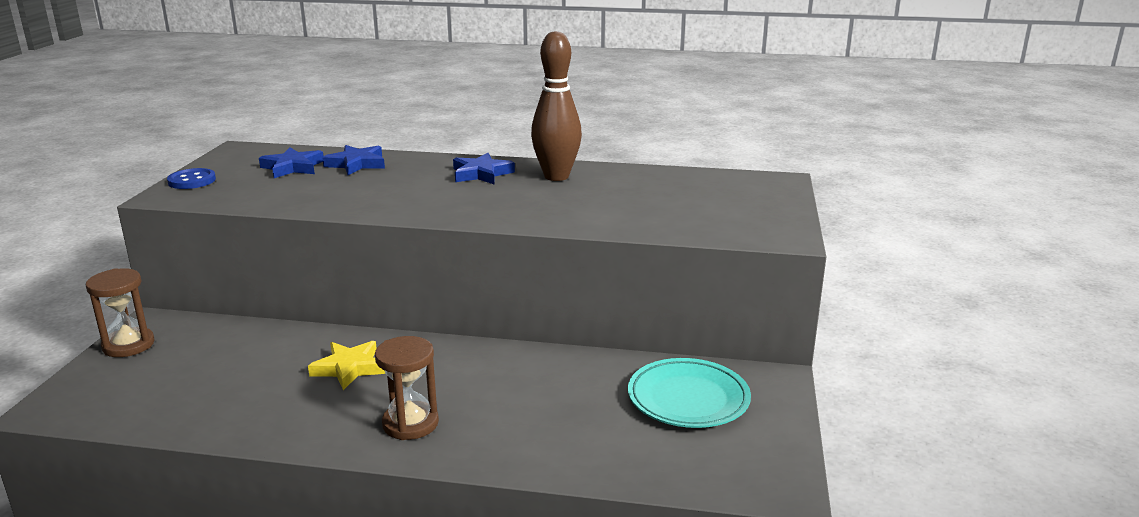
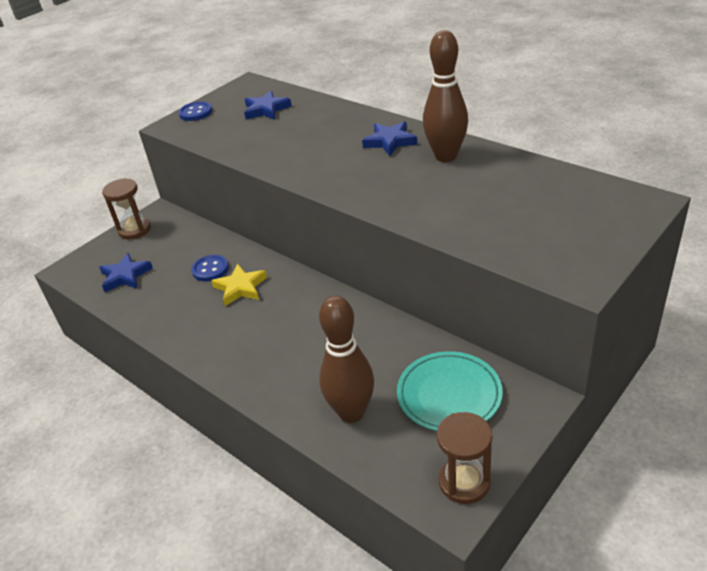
camera: 35 degrees right, 15 degrees up
blue star [322,145,385,175] -> blue star moved to [99,253,153,292]
brown hourglass [375,336,439,440] -> brown hourglass moved to [437,412,492,504]
none -> blue button [191,255,229,281]
none -> brown bowling pin [319,296,374,423]

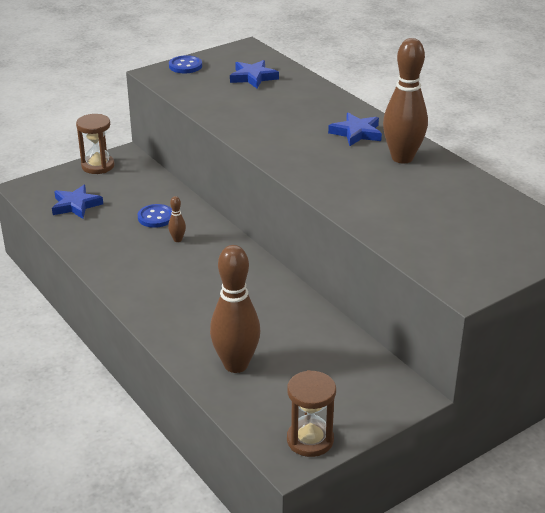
camera: 10 degrees right, 5 degrees down
yellow star [212,264,267,306] -> brown bowling pin [168,196,186,242]
turquoise plate [397,351,503,431] -> none

